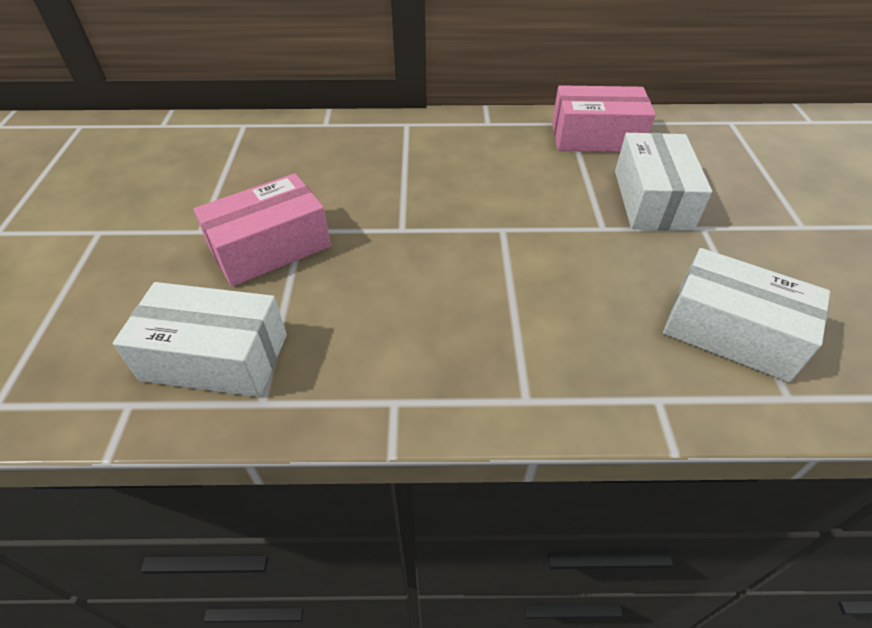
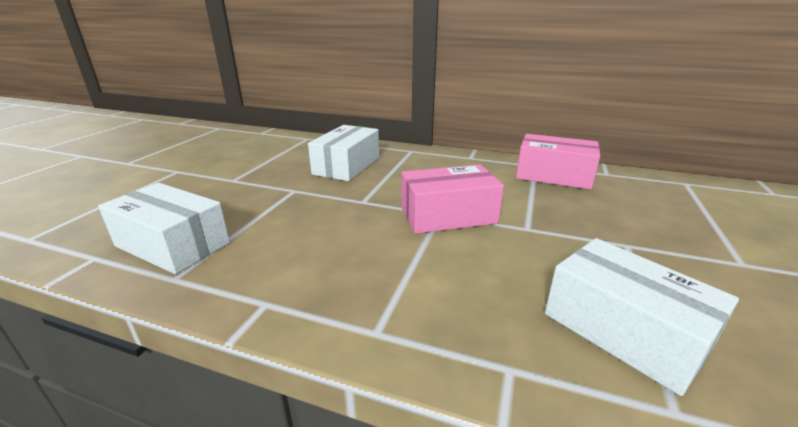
camera: 20 degrees right, 20 degrees down
pink box [194,173,331,287] -> pink box moved to [402,164,504,234]
white box [615,133,712,231] -> white box moved to [308,125,379,181]

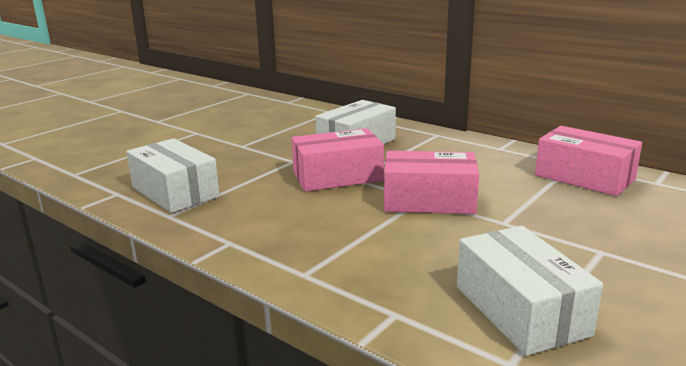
camera: 20 degrees right, 5 degrees down
none -> pink box [292,128,384,192]

